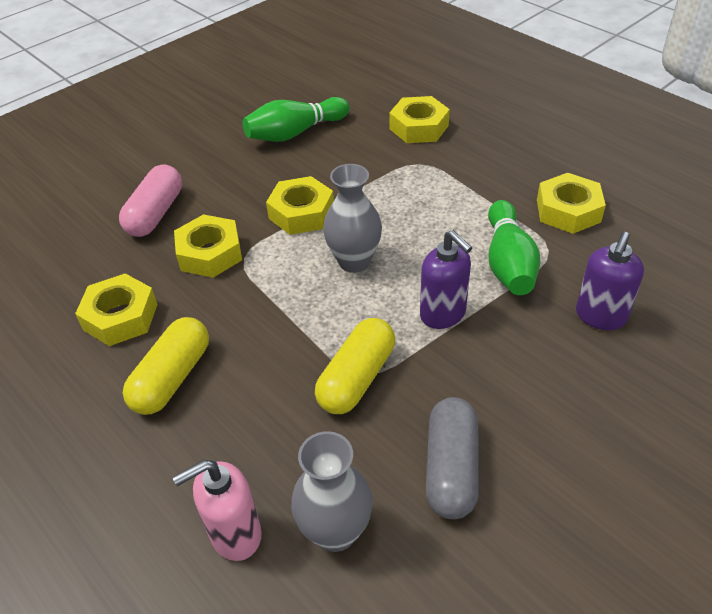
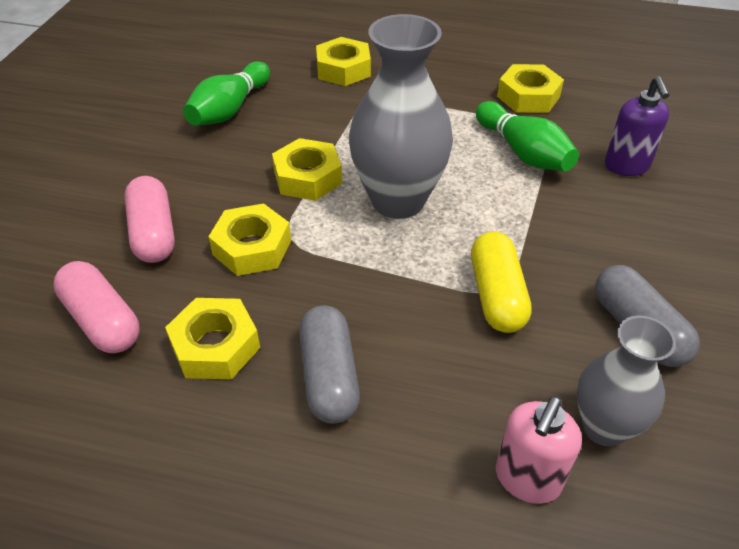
camera: 35 degrees left, 0 degrees up
yellow capsule [123,317,209,415] -> grey capsule [299,305,360,424]
grey vase [323,164,382,273] -> grey vase [349,14,453,219], size x1.64
purple soap dispenser [420,230,472,329] -> none
none -> pink capsule [53,261,140,353]

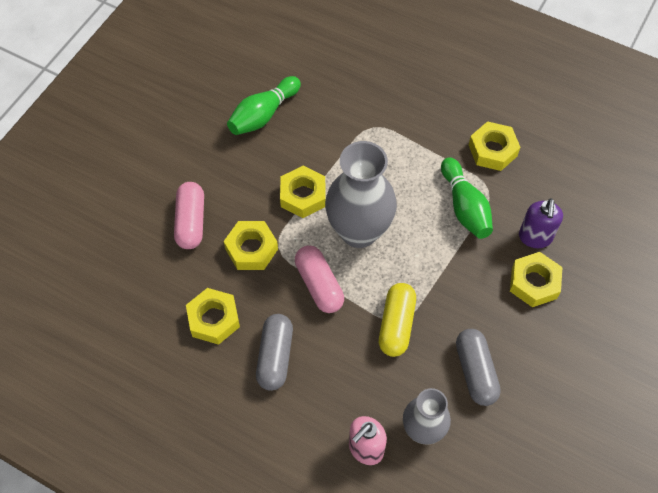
camera: 15 degrees right, 15 degrees up
pink capsule [53,261,140,353] -> pink capsule moved to [295,245,344,313]
yellow nut [316,37,371,86] -> yellow nut moved to [510,252,563,307]

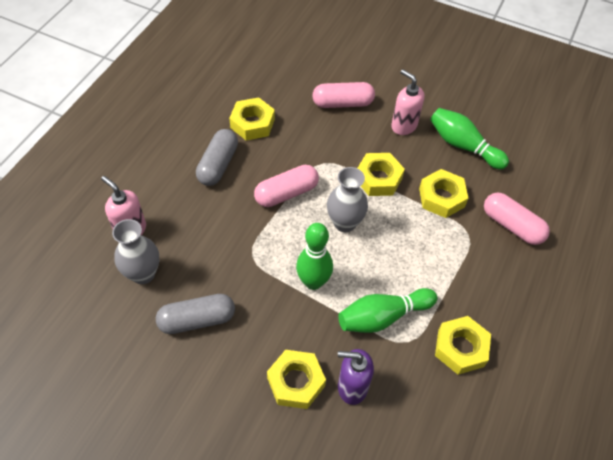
camera: 85 degrees right, 5 degrees down
yellow nut [224,221,278,270] -> yellow nut moved to [419,169,468,218]
grey capsule [256,314,293,391] -> grey capsule turned 75 degrees counterclockwise [196,129,238,186]
grey vase [325,141,397,248] -> grey vase [327,167,368,232], size x0.61
yellow capsule [379,283,416,357] -> none
none -> green bowling pin [296,223,333,290]
none -> pink soap dispenser [391,69,424,135]
none -> pink capsule [484,193,550,245]

